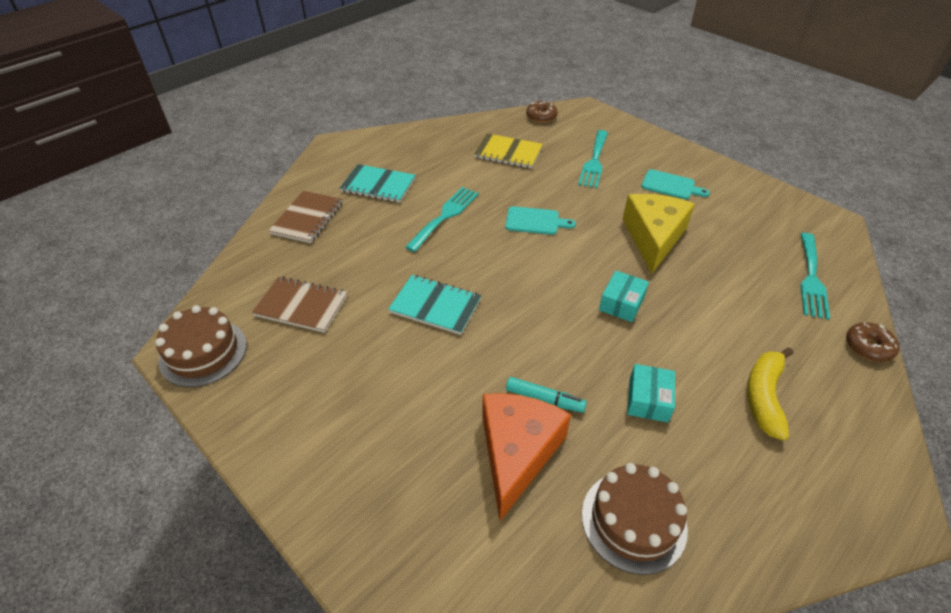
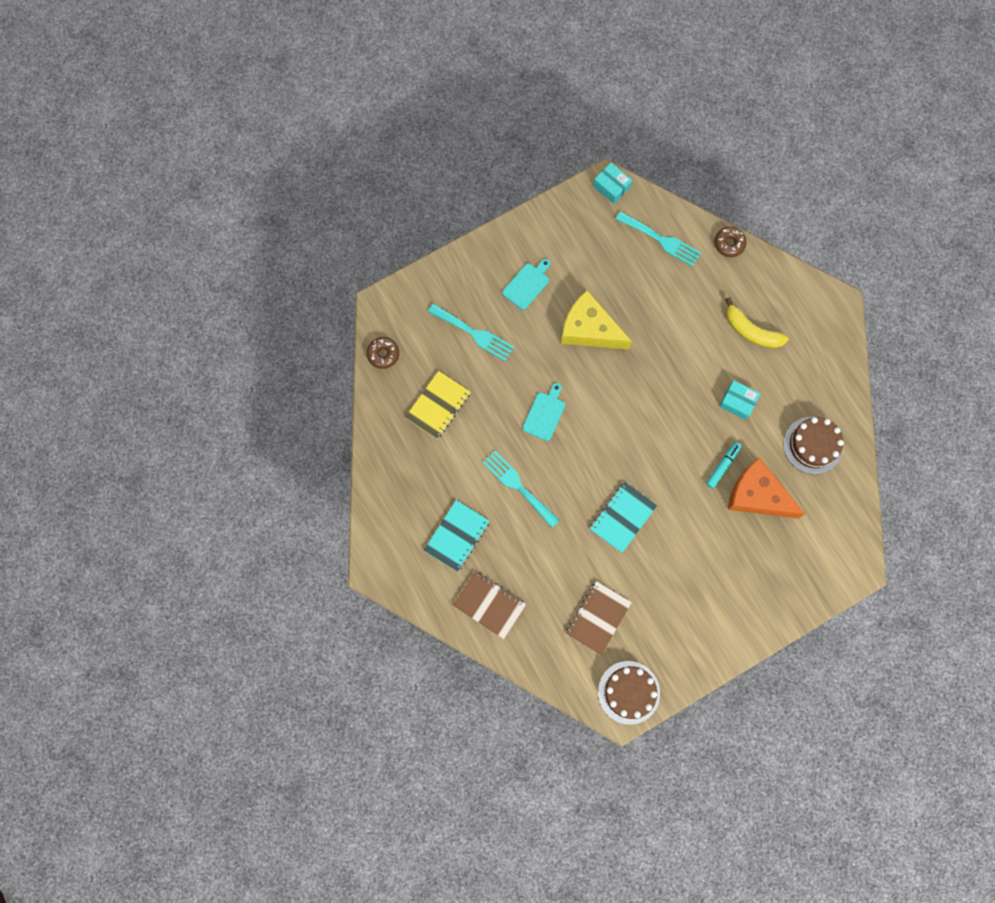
camera: 75 degrees left, 30 degrees up
turquoise box [599,271,649,322] -> turquoise box moved to [593,163,632,204]

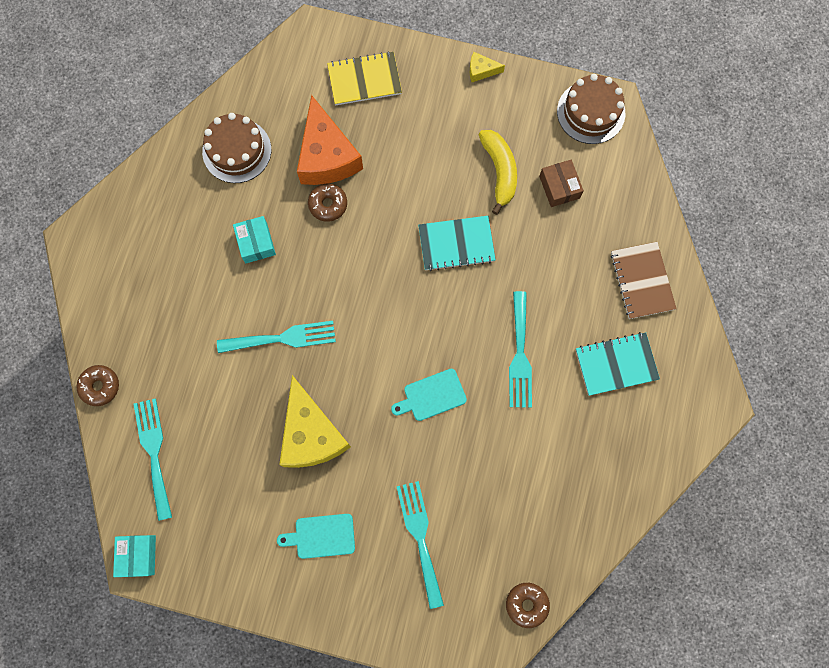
camera: 135 degrees left, 0 degrees up
yellow notebook [405,371,470,439] -> yellow notebook moved to [327,51,402,105]
brown notebook [565,581,632,655] -> brown box [539,160,584,207]
turquoise marker [706,442,742,489] -> brown donut [308,184,347,222]
yellow banana [725,297,789,348] -> yellow banana moved to [479,130,517,215]
none -> turquoise fork [217,321,336,353]
none -> yellow cheese [470,52,505,82]

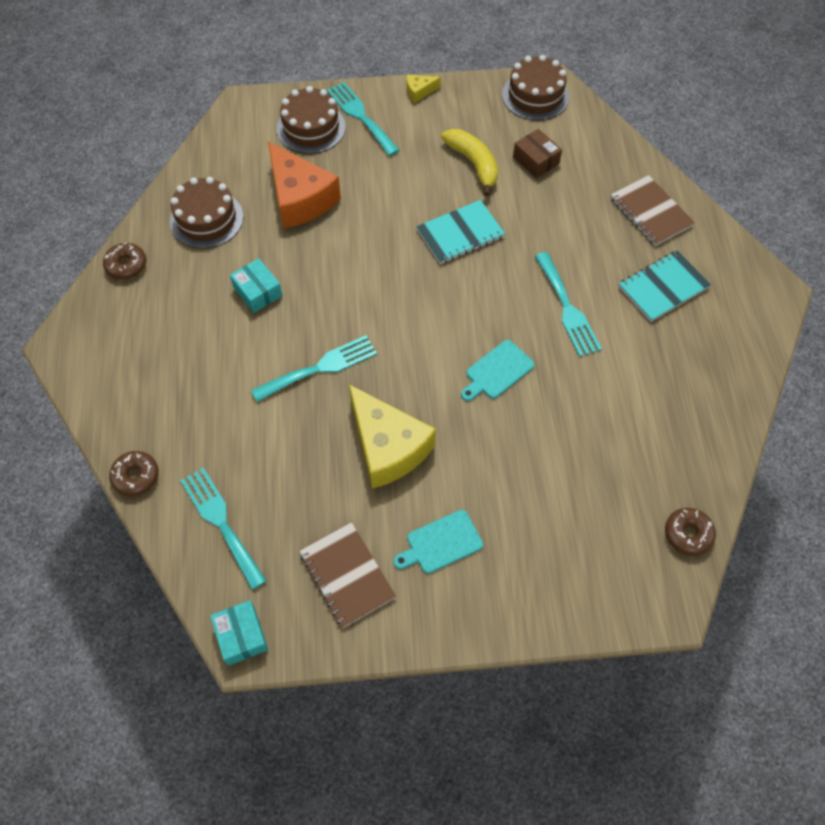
camera: 20 degrees left, 15 degrees down
brown donut [308,184,347,222] -> brown donut moved to [103,242,146,280]
yellow notebook [327,51,402,105] -> brown cake [277,86,346,154]
turquoise fork [396,481,444,609] -> turquoise fork moved to [327,82,399,156]
none -> brown notebook [299,522,396,628]

